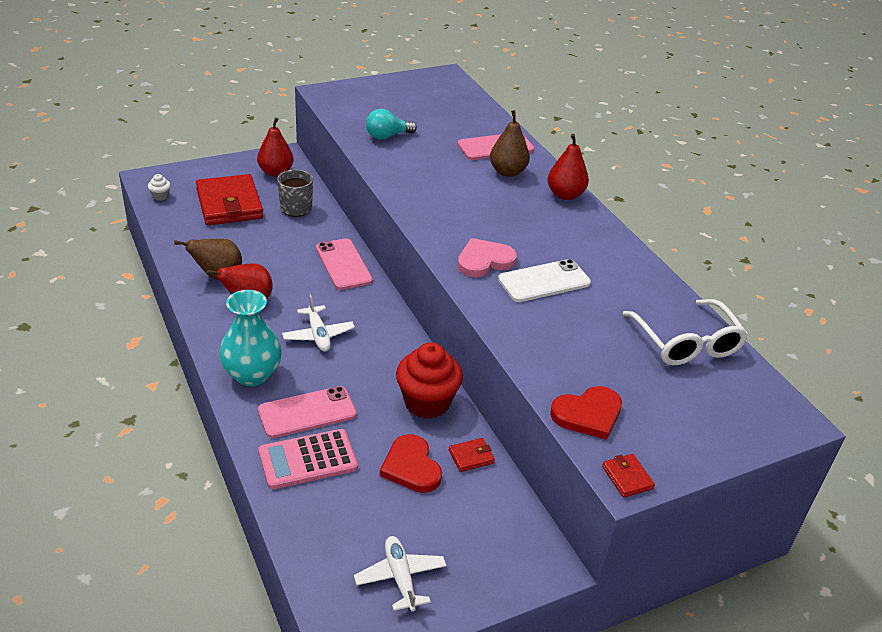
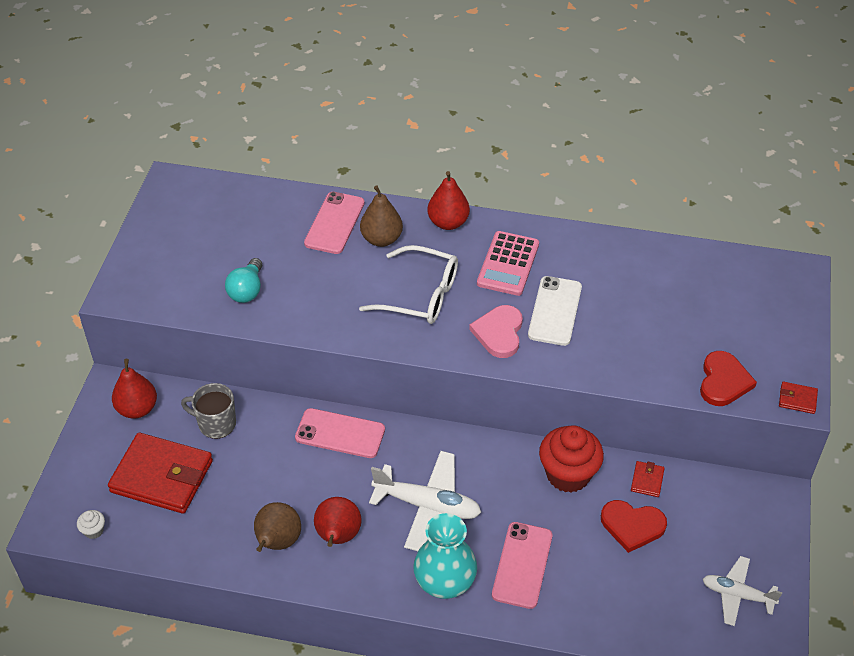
camera: 50 degrees left, 10 degrees up
pink calculator [259,429,358,489] -> pink calculator moved to [477,231,539,296]
white plane [282,294,355,352] -> white plane [369,451,481,551], size x1.57
white glasses [623,299,748,365] -> white glasses moved to [359,245,458,324]

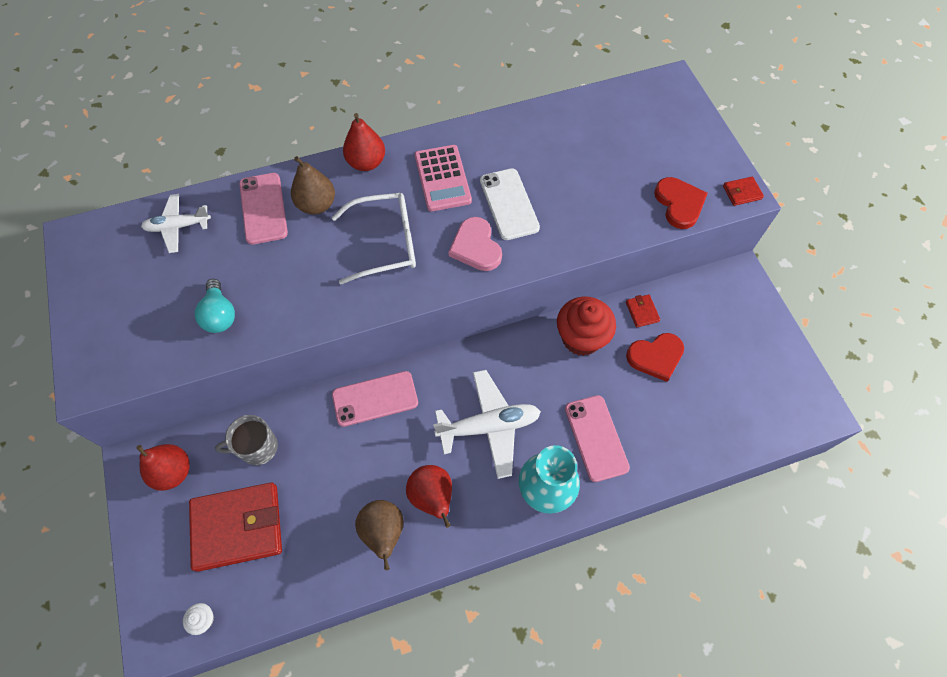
camera: 30 degrees left, 15 degrees up
white plane [703,556,782,626] -> white plane moved to [141,194,211,253]

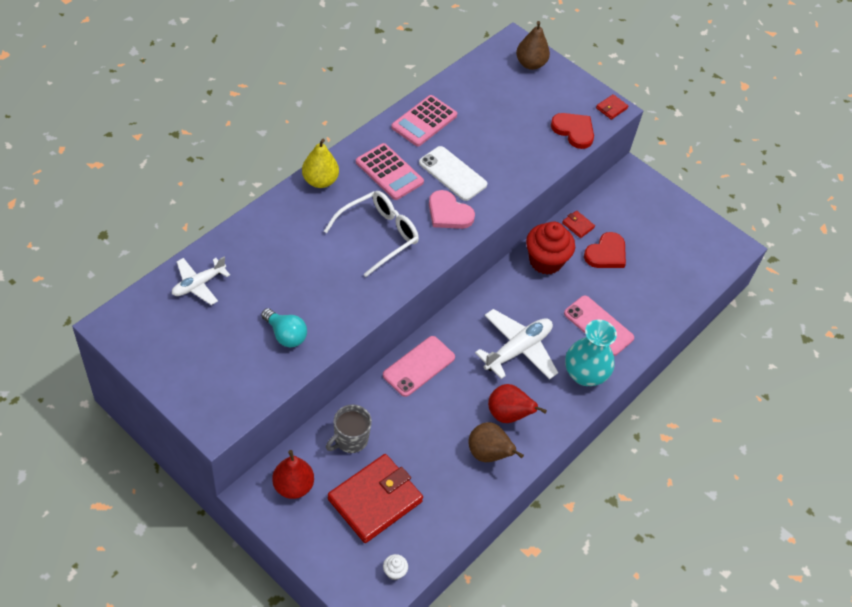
camera: 35 degrees left, 10 degrees down
pink phone [240,173,288,245] -> none
brown pear [291,156,335,214] -> brown pear moved to [516,21,550,70]
red pear [343,113,385,171] -> yellow pear [302,139,339,188]
none -> pink calculator [391,95,457,146]

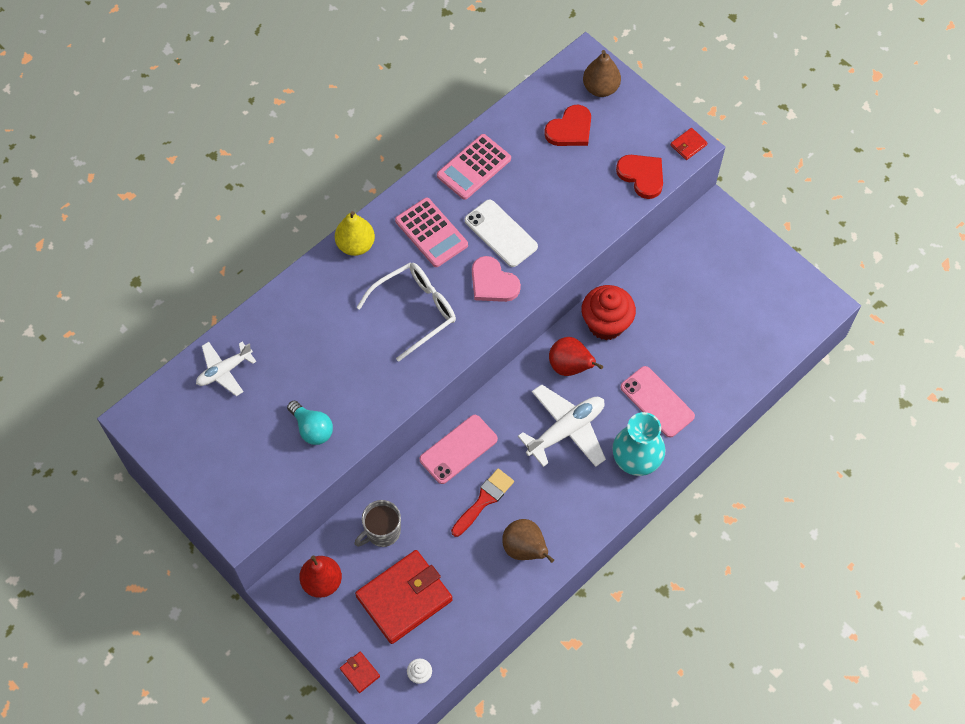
camera: 10 degrees right, 10 degrees up
red pear [488,384,547,423] -> red pear moved to [549,337,603,376]
red wallet [562,211,595,238] -> red wallet moved to [340,652,380,693]
red heart [584,232,626,268] -> red heart moved to [544,105,591,146]
none -> red brush [451,469,514,537]

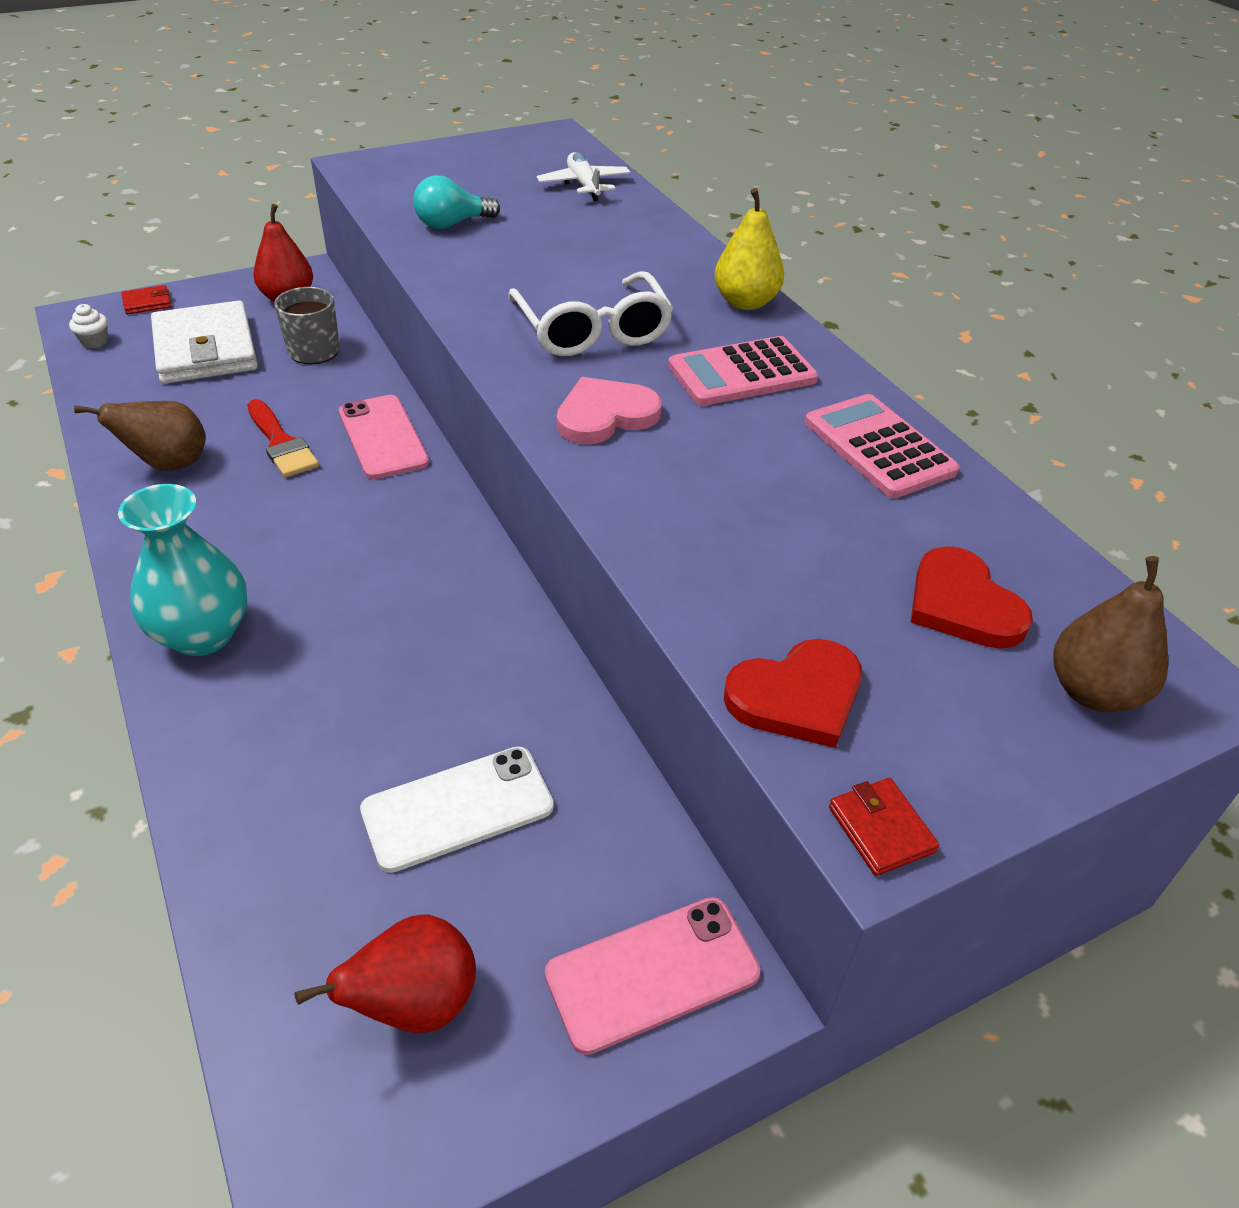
camera: 105 degrees right, 20 degrees down
red wallet [355,550,453,644] -> white wallet [151,300,258,384]
white phone [465,200,538,267] -> white phone moved to [360,747,554,873]
white plane [518,384,606,467] -> none
red pear [549,337,603,376] -> red pear moved to [295,914,476,1033]
red cupcake [582,285,636,340] -> none
pink phone [620,366,695,437] -> pink phone moved to [545,897,760,1055]

